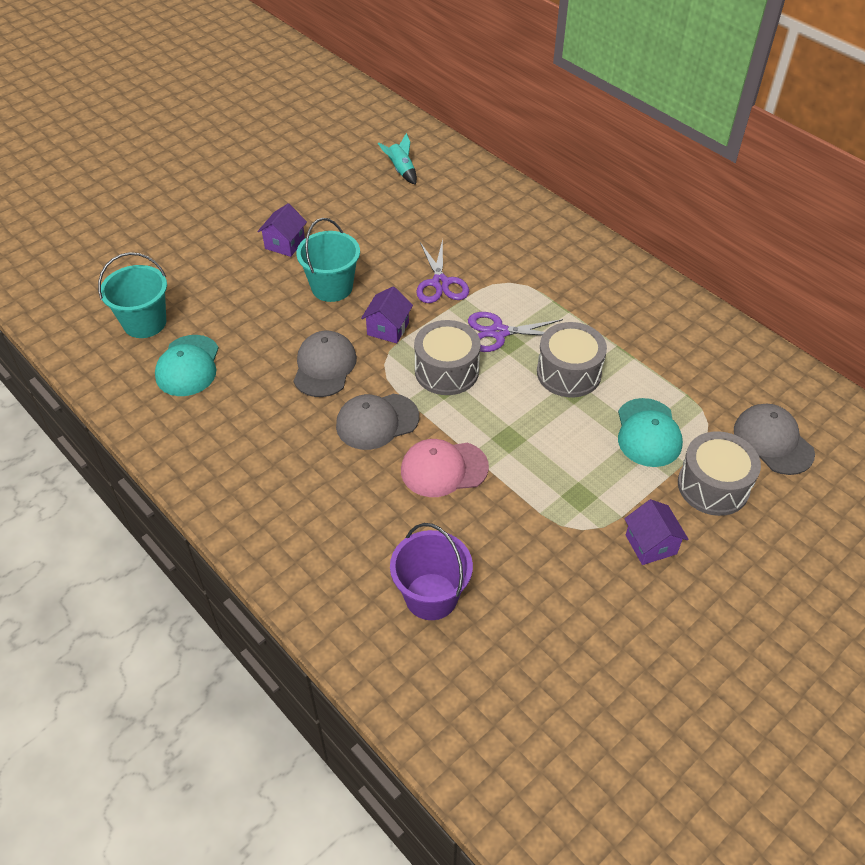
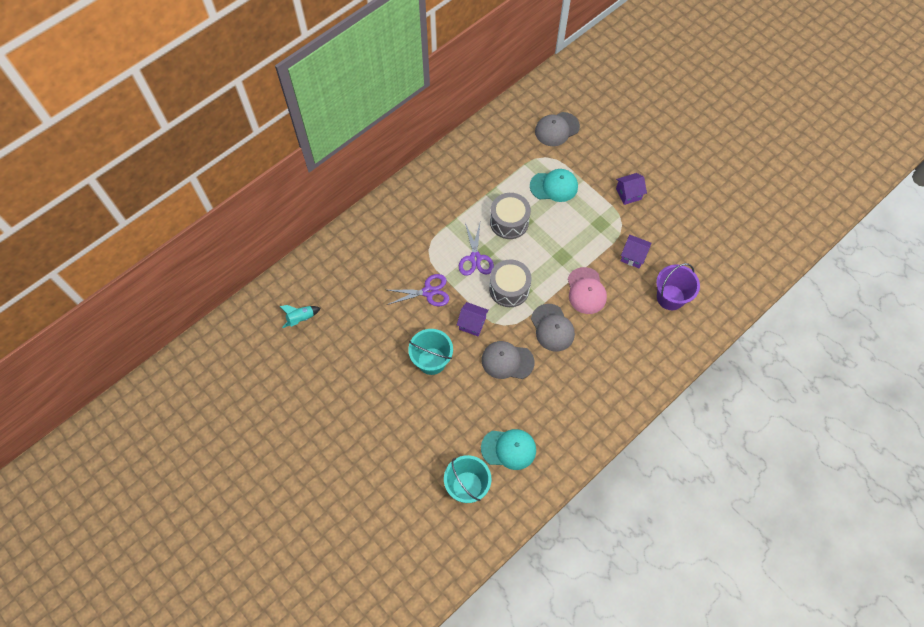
camera: 90 degrees left, 15 degrees up
purple house [257,203,307,257] -> purple house moved to [621,235,651,268]
grey drum [678,431,761,516] -> none

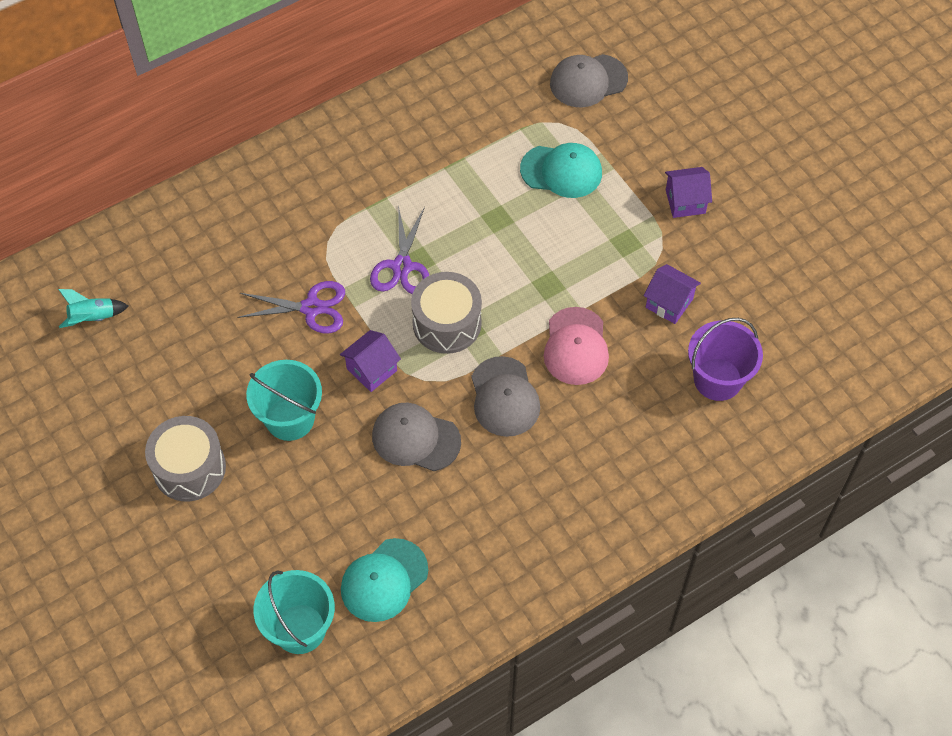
camera: 10 degrees right, 5 degrees down
purple house [457,302,489,336] -> purple house turned 75 degrees counterclockwise [340,330,401,392]
turquoise cap [481,429,536,470] -> turquoise cap turned 120 degrees clockwise [341,538,428,622]
grey drum [490,193,531,239] -> grey drum moved to [145,416,226,501]

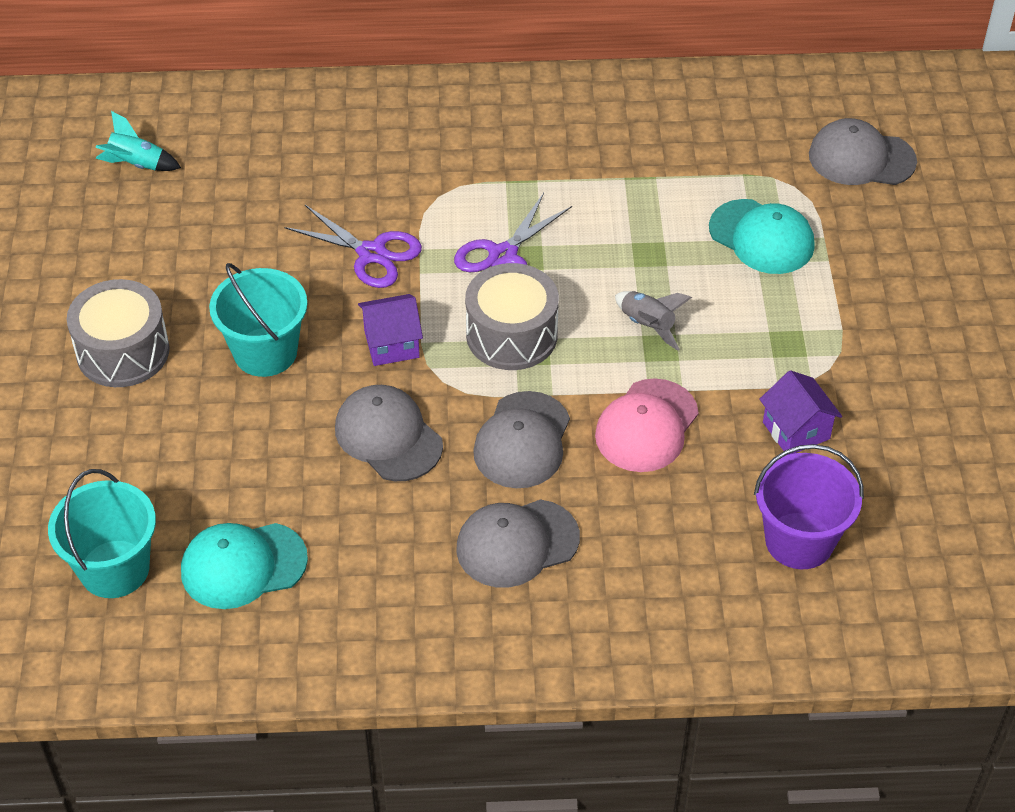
camera: 30 degrees right, 10 degrees down
purple house [665,167,712,218] -> none
none -> grey cap [456,499,580,588]
none -> grey rocket [615,291,692,351]

